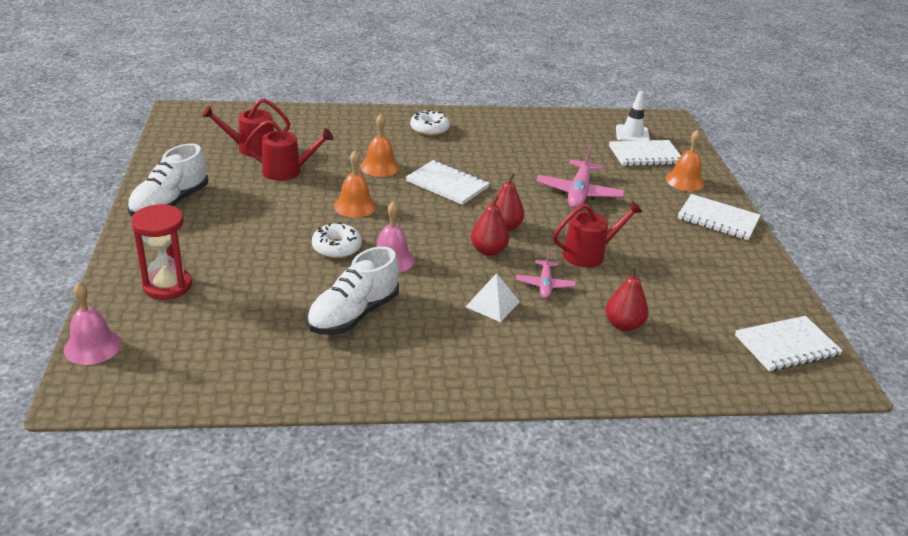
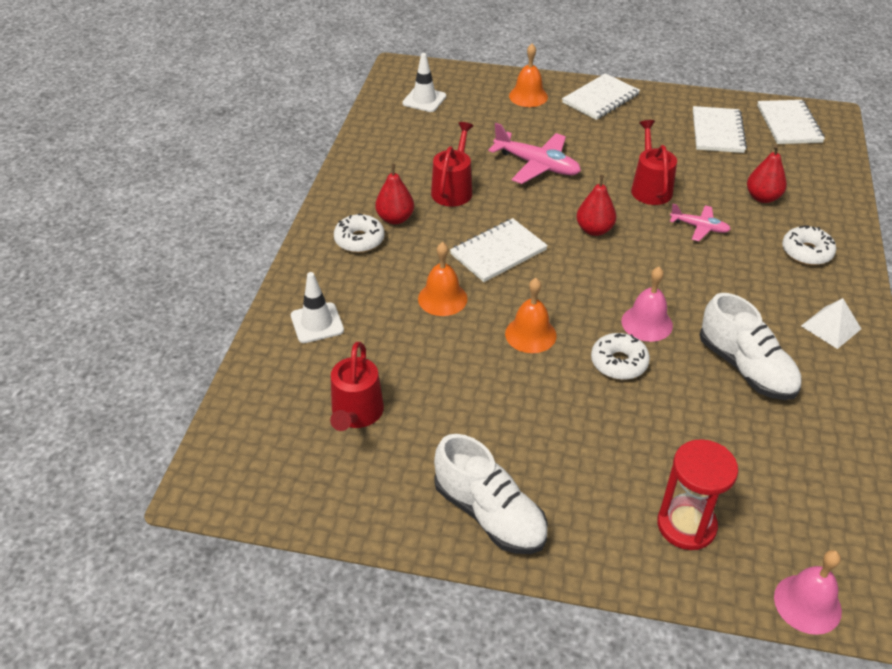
camera: 70 degrees left, 10 degrees up
red watering can [244,120,334,181] -> red watering can moved to [431,122,473,207]
white pyramid [466,273,520,322] -> white pyramid moved to [801,298,861,349]
red pear [471,196,509,256] -> red pear moved to [375,164,414,224]
white notebook [609,140,681,166] -> white notebook moved to [693,106,747,153]
none -> white traffic cone [291,272,344,343]
none -> white donut [782,225,836,265]

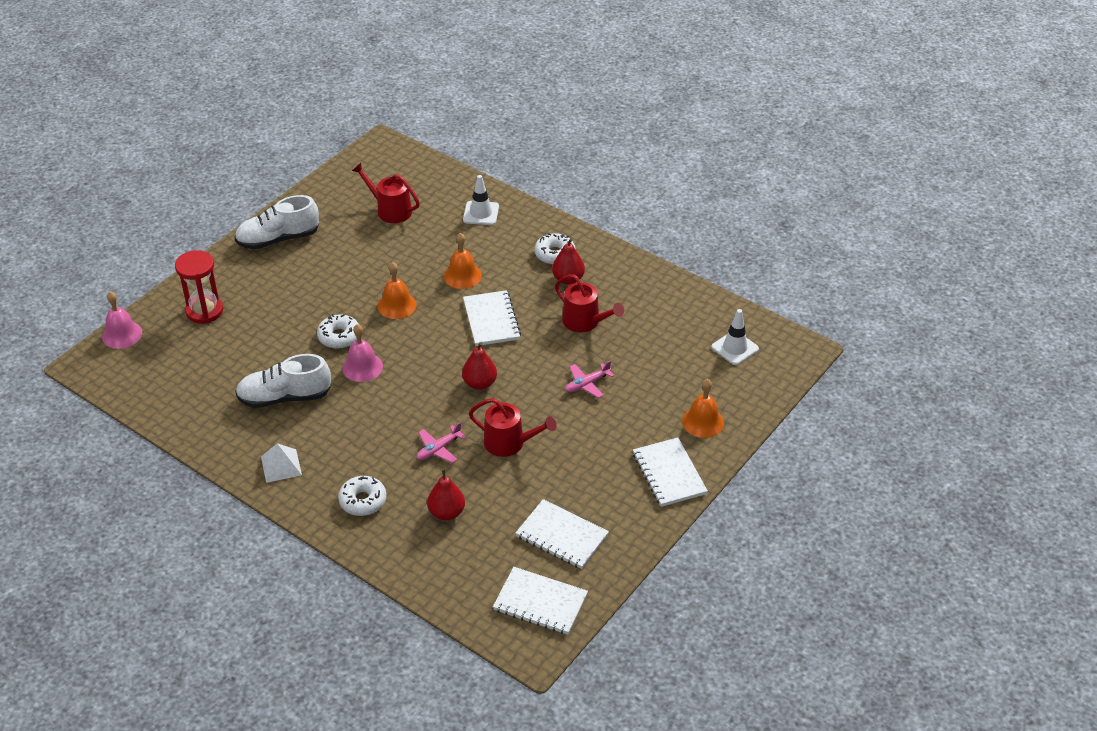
camera: 115 degrees right, 0 degrees up
pink plane [489,123,581,184] -> pink plane [565,361,615,398], size x0.58

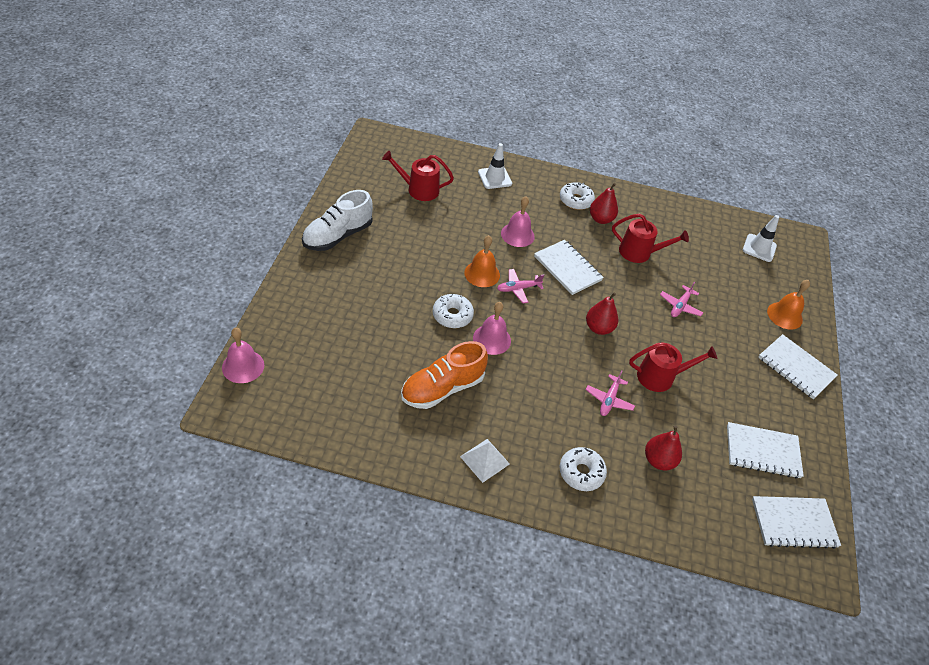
camera: 30 degrees left, 5 degrees up
red hourglass [175,250,223,324] -> none
white shoe [235,354,331,408] -> orange shoe [401,341,488,409]
orange bell [444,233,482,289] -> pink bell [501,197,535,247]
none -> pink plane [497,269,544,303]

